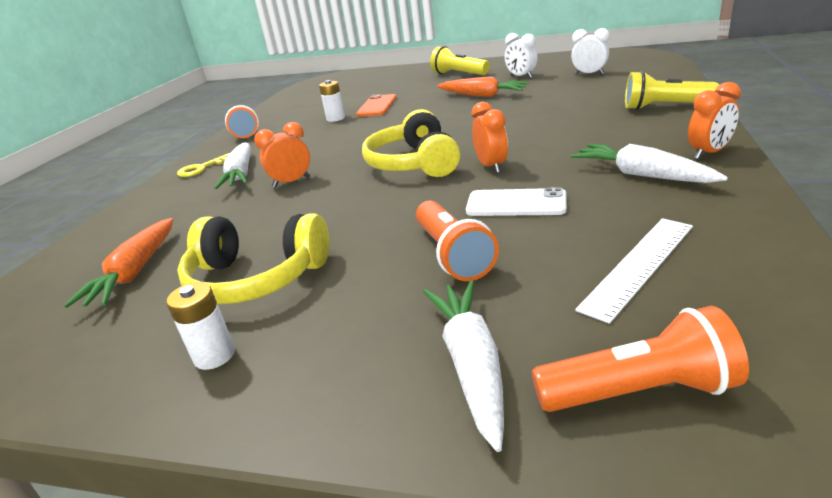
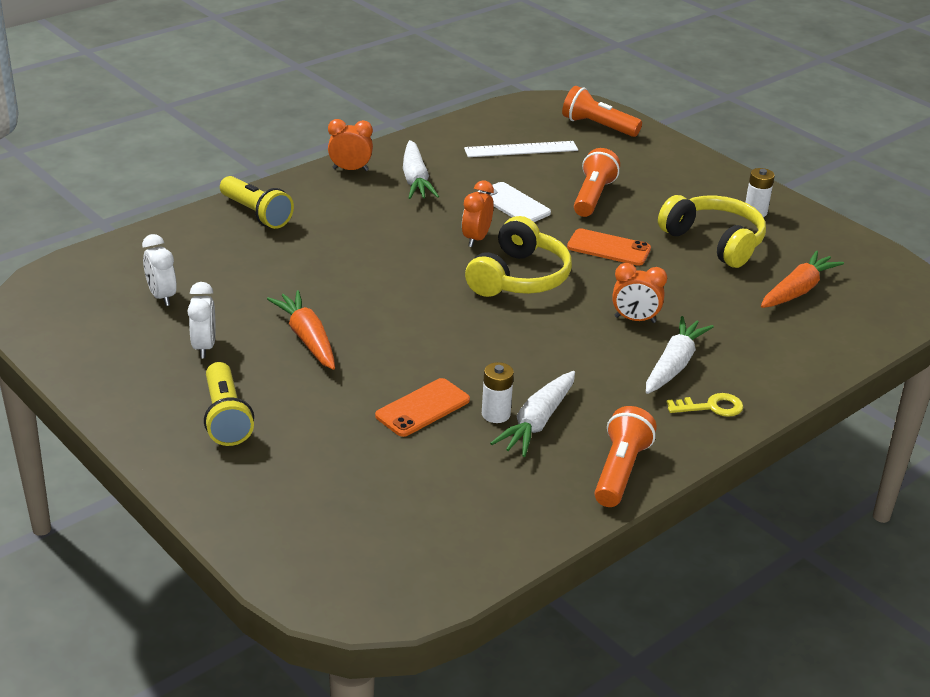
camera: 150 degrees left, 5 degrees up
white carrot [423,280,504,452] -> white carrot moved to [490,371,575,457]
none -> orange phone [567,228,651,266]

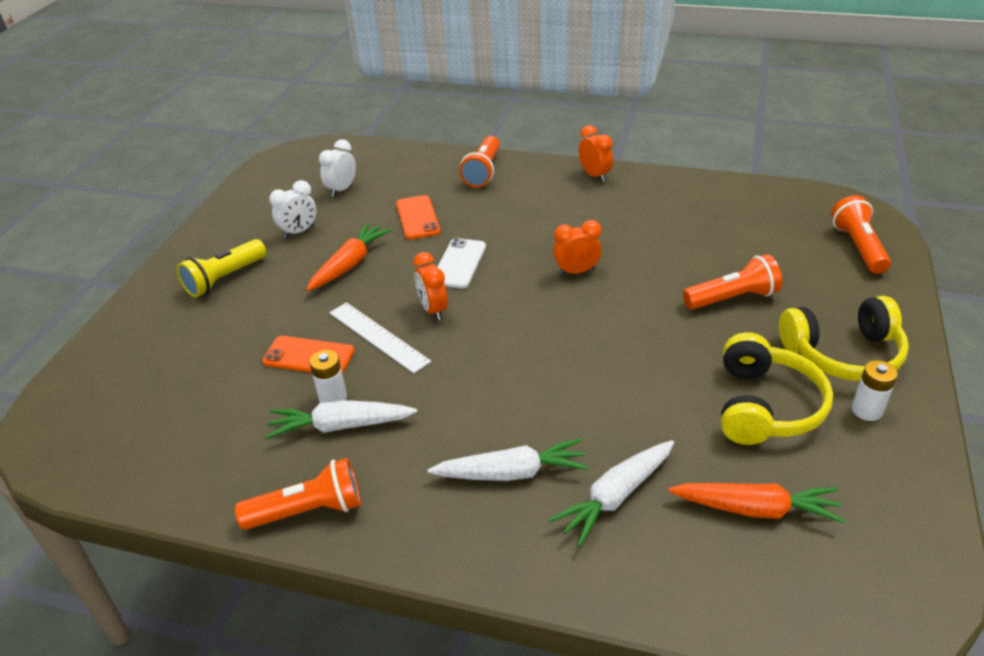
camera: 60 degrees right, 5 degrees up
yellow flashlight [220,176,294,229] -> orange flashlight [459,136,500,188]
white carrot [403,140,439,199] -> white carrot moved to [549,440,674,546]
white ruler [464,141,578,157] -> white ruler moved to [329,302,431,373]
yellow headphones [465,216,572,297] -> yellow headphones moved to [779,296,909,381]
white phone [478,182,551,222] -> white phone moved to [437,238,486,289]
orange phone [567,228,651,266] -> orange phone moved to [396,195,440,239]
orange clock [612,263,667,323] -> orange clock moved to [413,252,448,321]
yellow key [666,393,743,417] -> none

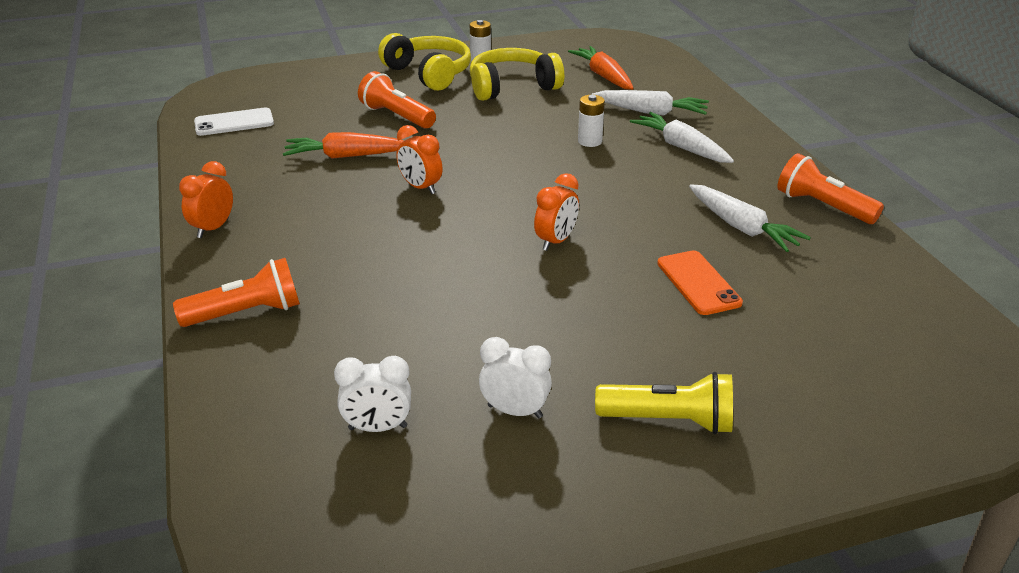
camera: 125 degrees left, 5 degrees down
orange carrot [306,222,392,291] -> orange carrot moved to [283,132,404,159]
white battery [309,350,347,403] -> white battery moved to [578,95,605,147]
white ruler [329,302,431,373] -> none
orange phone [396,195,440,239] -> none
white phone [437,238,486,289] -> white phone moved to [194,107,274,136]
orange flashlight [831,195,891,274] -> none

